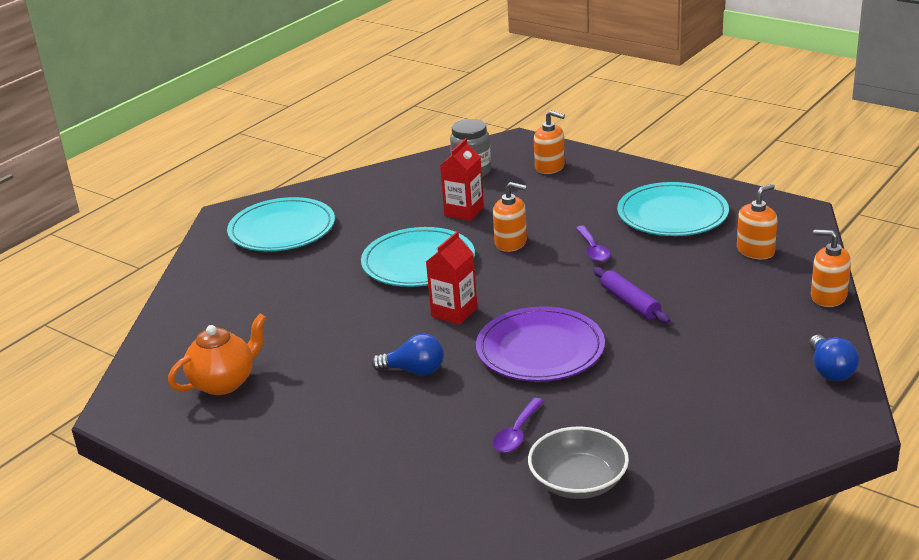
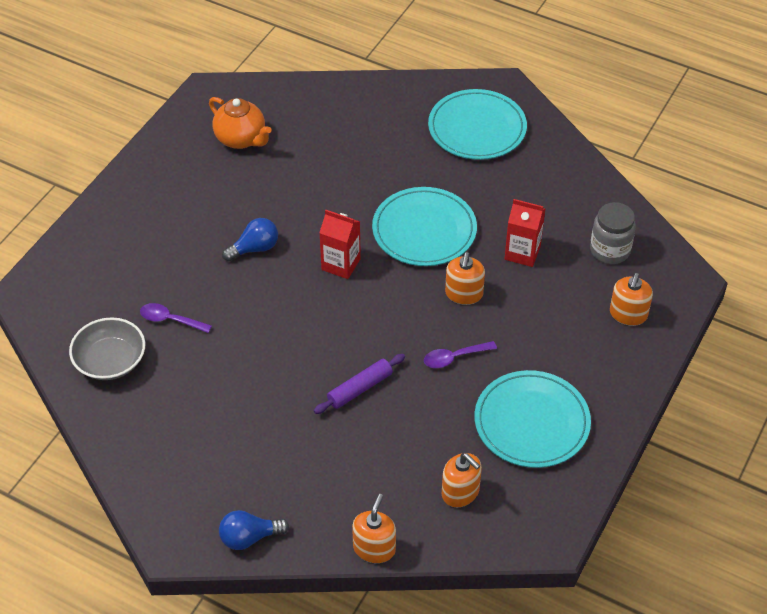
camera: 80 degrees right, 20 degrees up
blue light bulb [372,334,444,375] -> blue light bulb turned 120 degrees counterclockwise [222,218,278,261]
purple plate [476,306,605,382] -> none

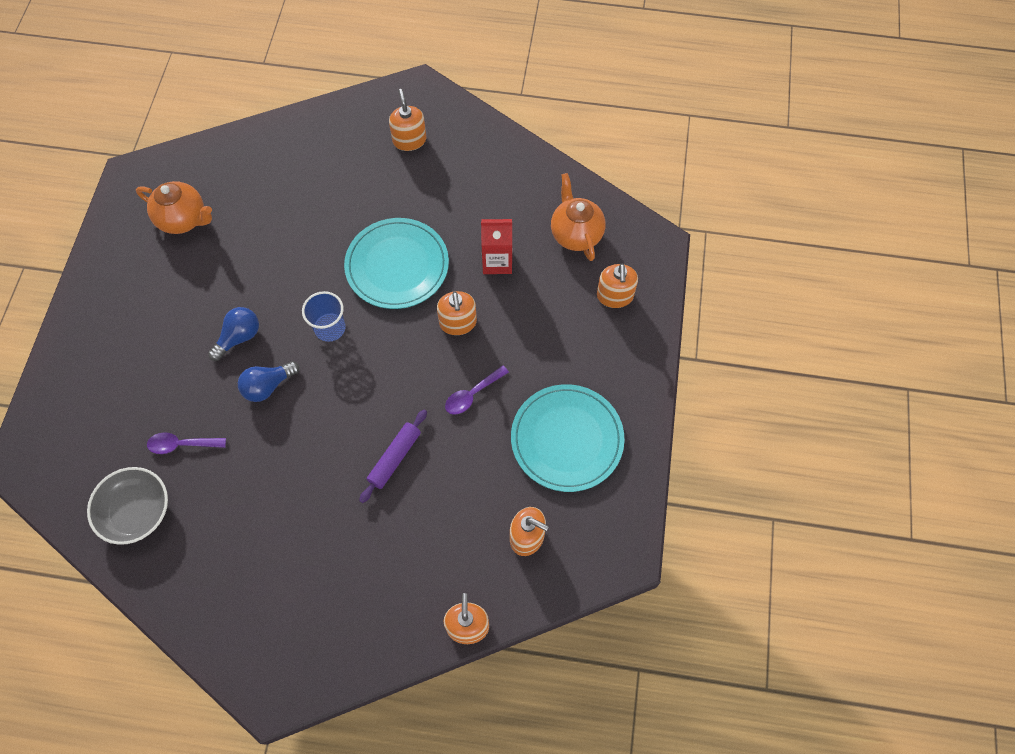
camera: 20 degrees left, 15 degrees up
blue light bulb [219,510,289,550] -> blue light bulb moved to [238,361,299,402]
red carton [319,210,361,279] -> blue cup [302,291,346,342]
turquoise plate [428,89,527,160] -> orange soap dispenser [389,89,427,151]
grey jar [590,202,636,264] -> orange teapot [551,173,606,261]

